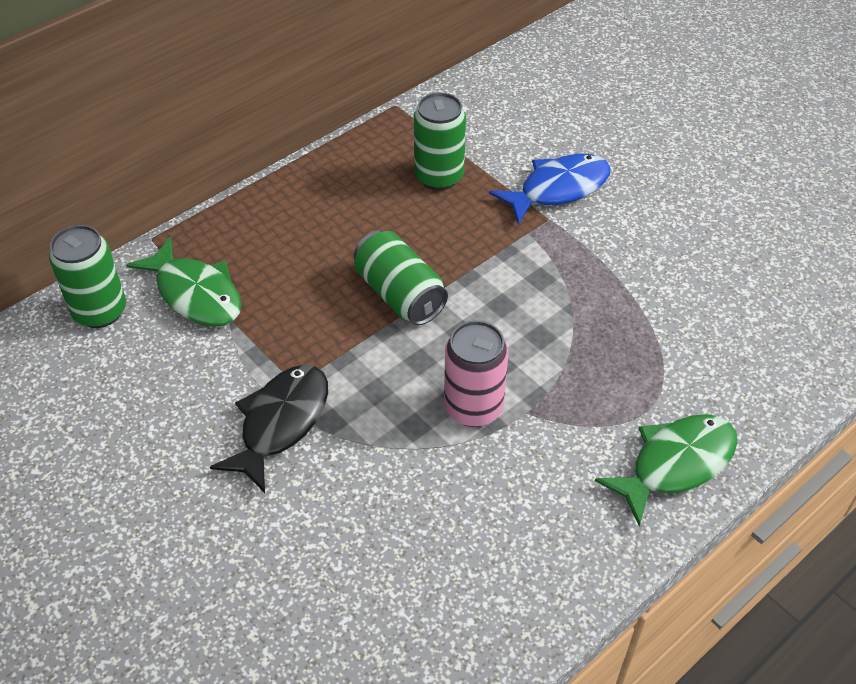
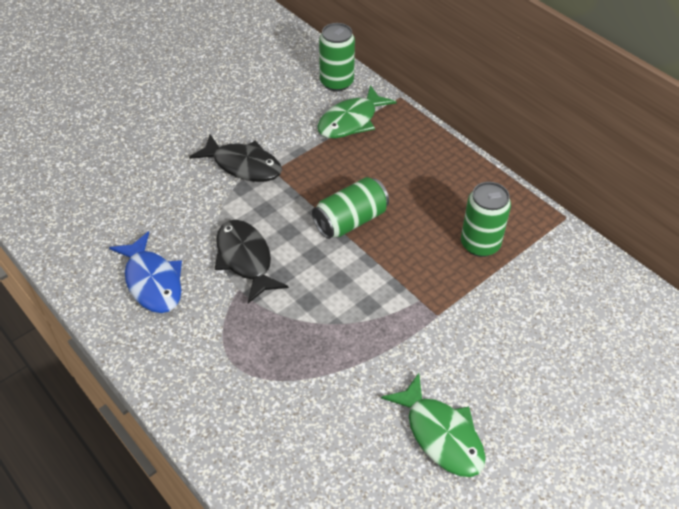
camera: 90 degrees right, 0 degrees up
pink can [444,321,508,427] -> black fish [215,220,289,303]
blue fish [489,154,611,225] -> blue fish moved to [109,231,182,313]
green fish [595,414,738,526] -> green fish moved to [381,373,486,477]

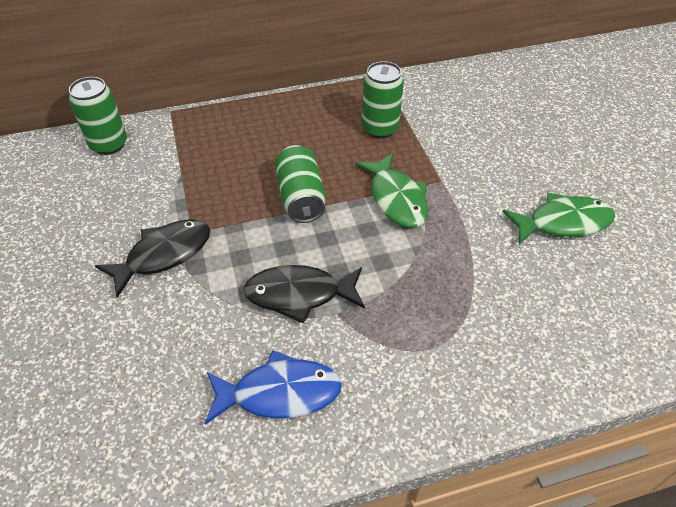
camera: 65 degrees left, 0 degrees up
green fish [317,85,397,138] -> green fish moved to [355,153,428,228]

